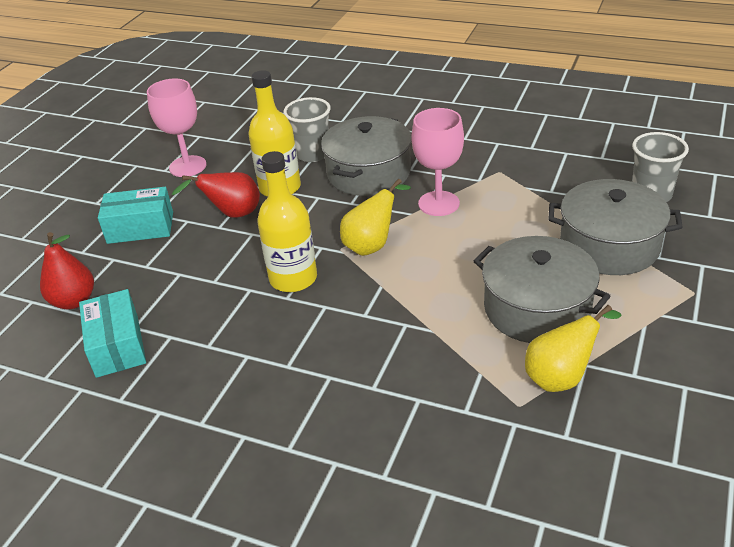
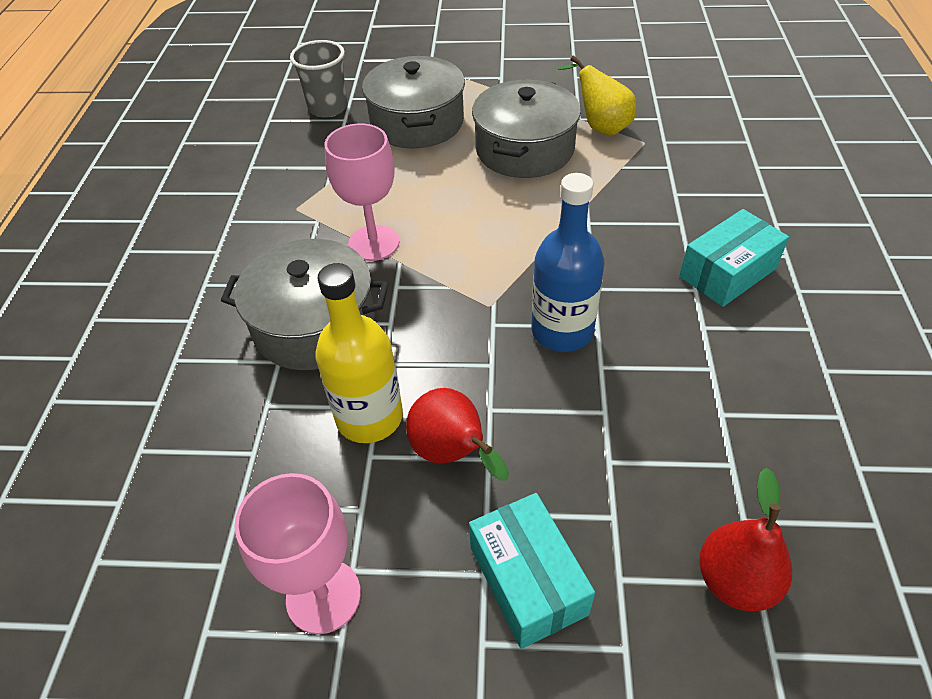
camera: 110 degrees left, 10 degrees up
turquoise box [79,289,146,378] -> turquoise box moved to [679,209,789,307]
yellow bottle [257,151,317,292] -> blue bottle [531,173,605,352]
grey cup [283,97,331,162] -> none
yellow pear [340,178,411,256] -> none

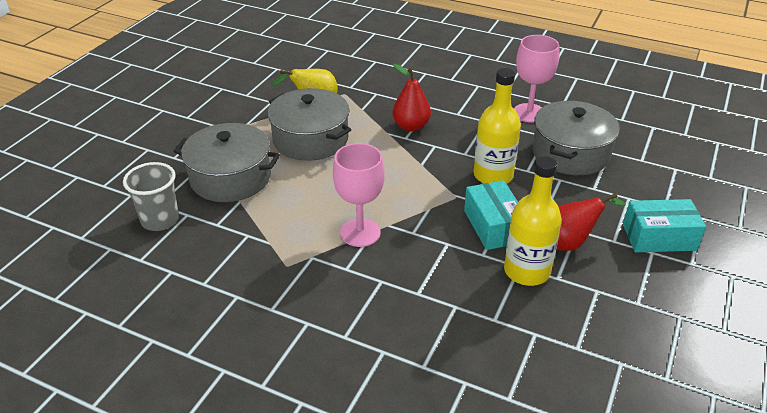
camera: 70 degrees left, 10 degrees down
grey pot [221,239,388,370] -> grey pot moved to [532,101,620,175]
pink goblet [234,473,361,634] -> pink goblet moved to [514,35,560,123]
blue bottle [531,173,605,352] -> yellow bottle [474,68,521,184]
turquoise box [679,209,789,307] -> turquoise box moved to [464,180,518,250]
red pear [699,468,792,611] -> red pear moved to [392,64,431,131]

